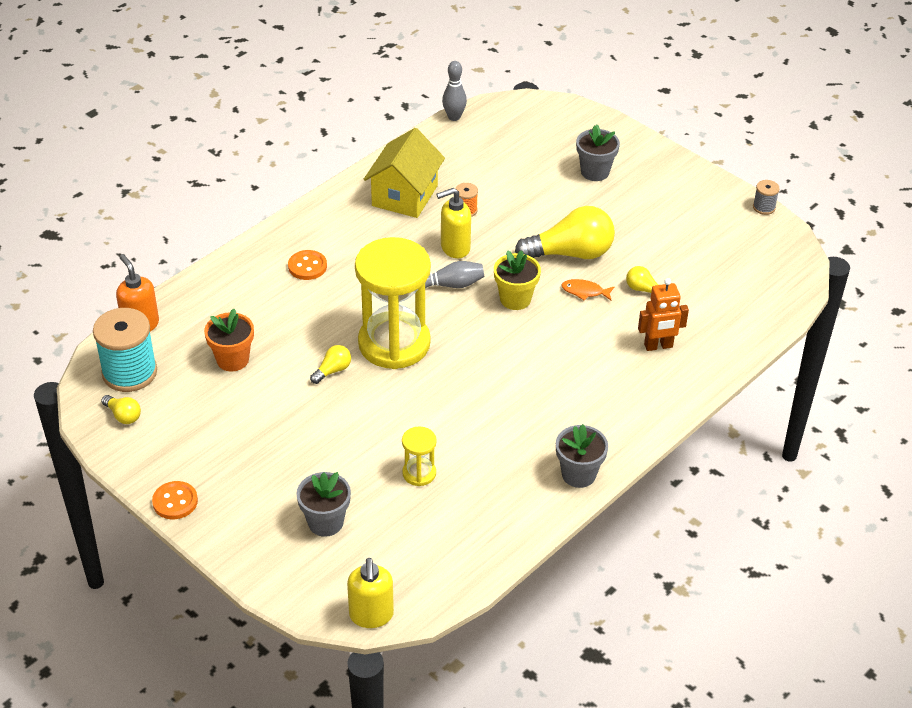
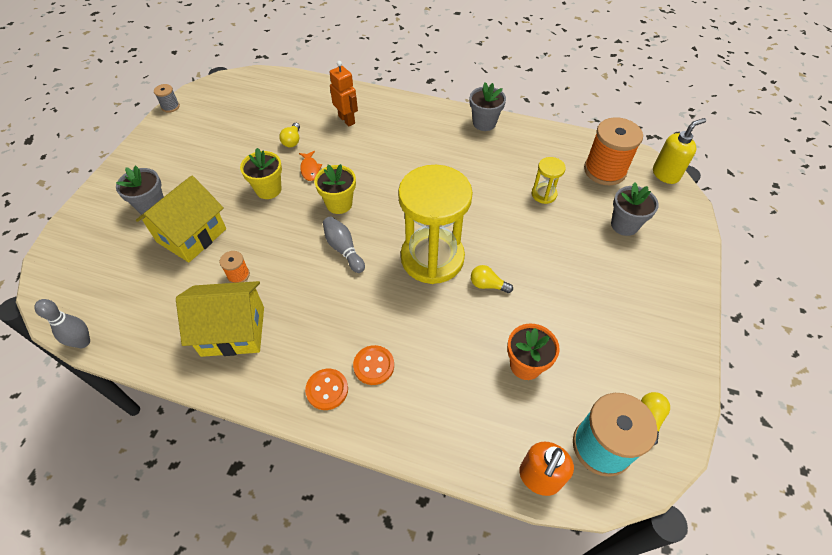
camera: 115 degrees left, 10 degrees up
orange button [152,481,198,519] -> orange button moved to [305,369,348,410]
yellow soap dispenser [437,188,471,258] -> none
yellow light bulb [515,206,615,259] -> yellow flower pot [240,148,282,199]
none -> yellow house [136,176,226,263]
none -> orange spool [584,117,643,185]

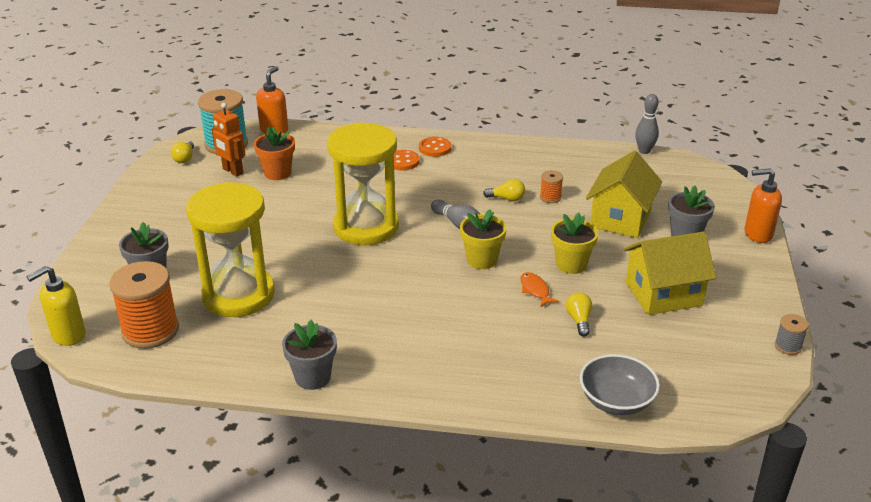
camera: 170 degrees right, 20 degrees down
yellow house [176,281,264,357] -> yellow house moved to [624,232,716,315]
orange robot [330,61,358,126] -> orange robot moved to [212,103,245,177]
yellow light bulb [471,265,513,293] -> yellow light bulb moved to [483,179,525,201]
yellow hourglass [532,157,566,204] -> yellow hourglass [186,182,275,317], size x2.30
none -> grey bowl [580,354,660,415]
none -> orange soap dispenser [744,168,782,243]

